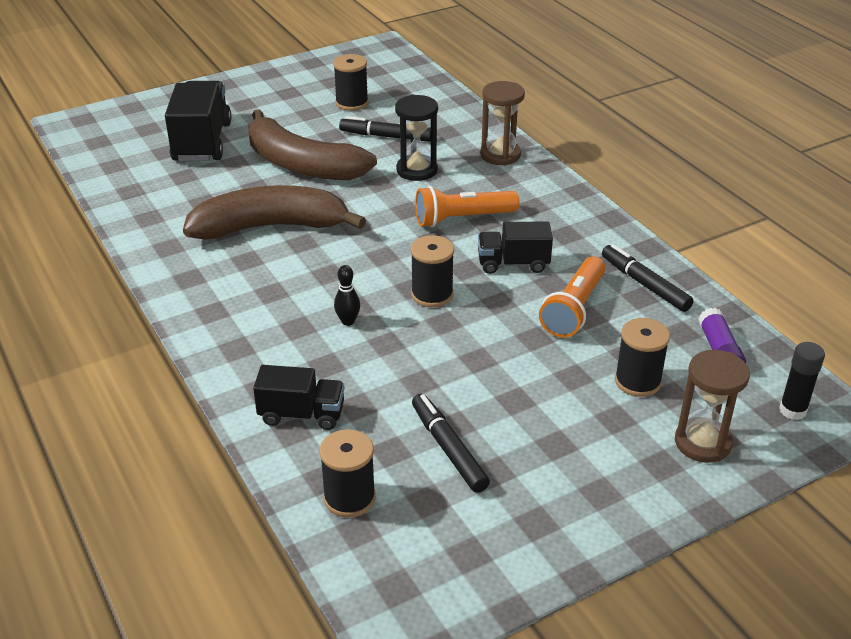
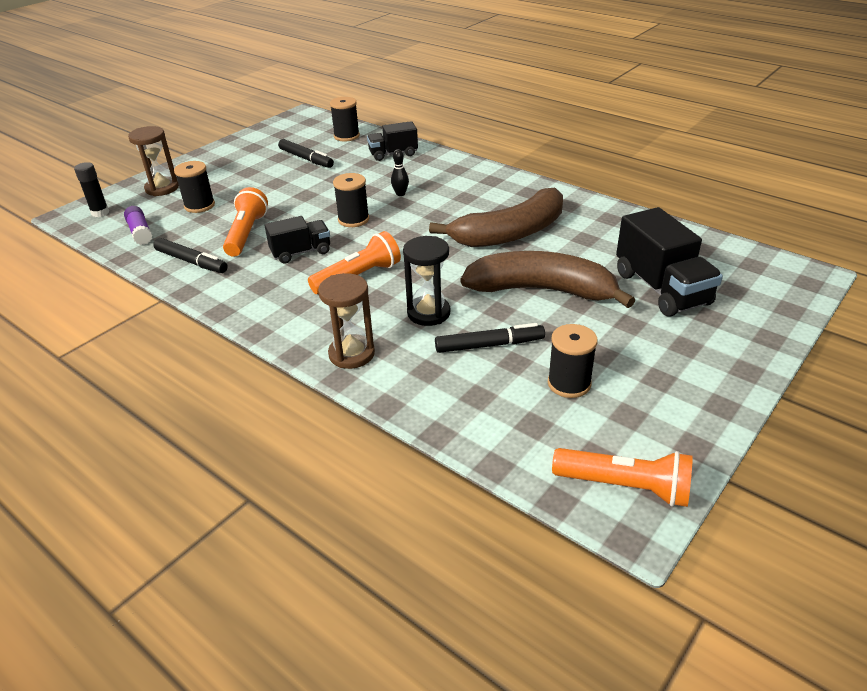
camera: 160 degrees right, 0 degrees up
none -> orange flashlight [552,448,693,507]

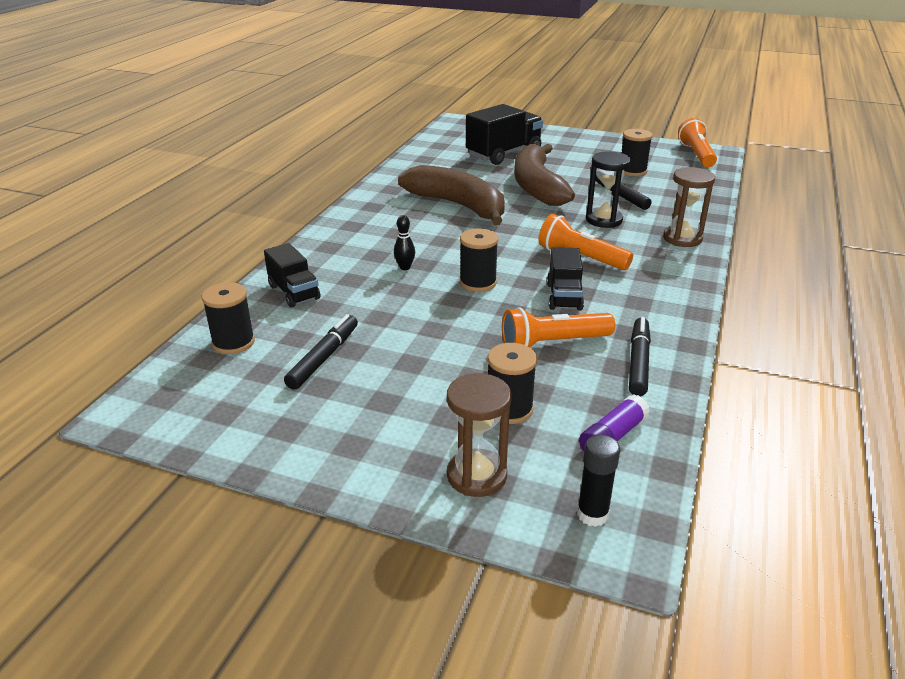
camera: 110 degrees left, 5 degrees down
black truck [265,216,330,264] -> black truck turned 135 degrees counterclockwise [547,247,584,311]

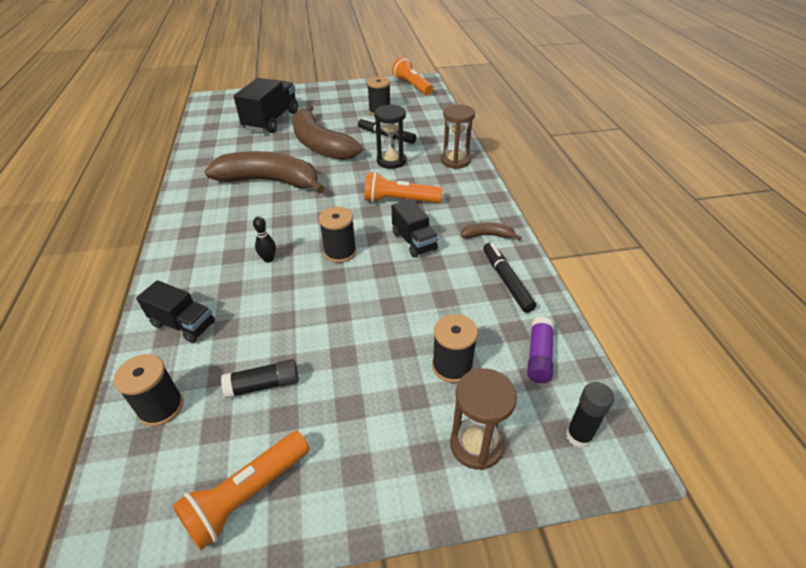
camera: 30 degrees left, 10 degrees up
black marker [284,314,358,390] -> black glue stick [221,359,299,398]
orange flashlight [502,307,615,347] -> orange flashlight moved to [172,431,310,551]
none -> brown banana [461,222,522,240]

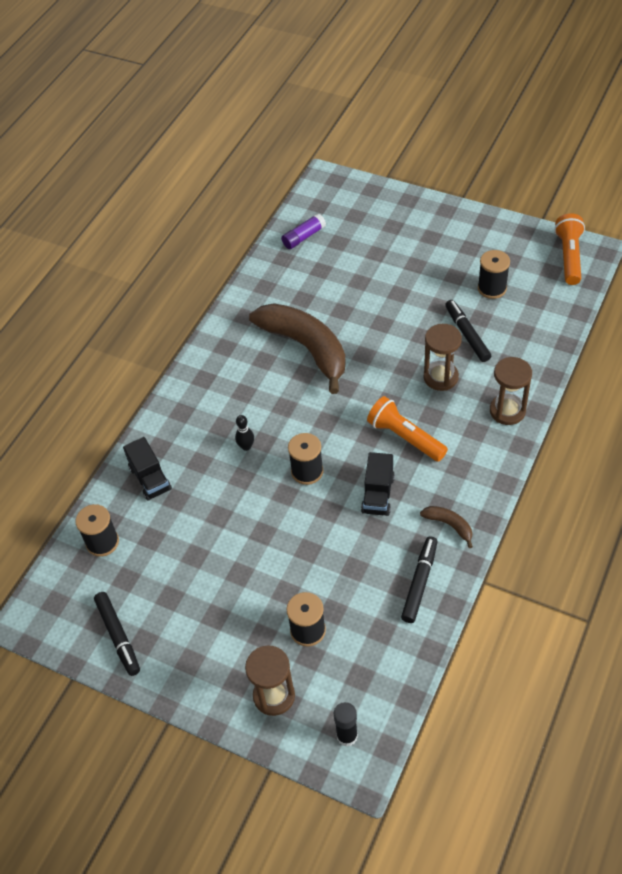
camera: 40 degrees right, 10 degrees up
orange flashlight [172,431,310,551] -> black marker [94,592,140,676]
black glue stick [221,359,299,398] -> none
black truck [234,78,298,133] -> none
brown banana [292,105,362,160] -> none
black hourglass [374,104,406,169] -> brown hourglass [424,324,462,391]
purple glue stick [527,317,554,383] -> purple glue stick moved to [281,214,326,249]

